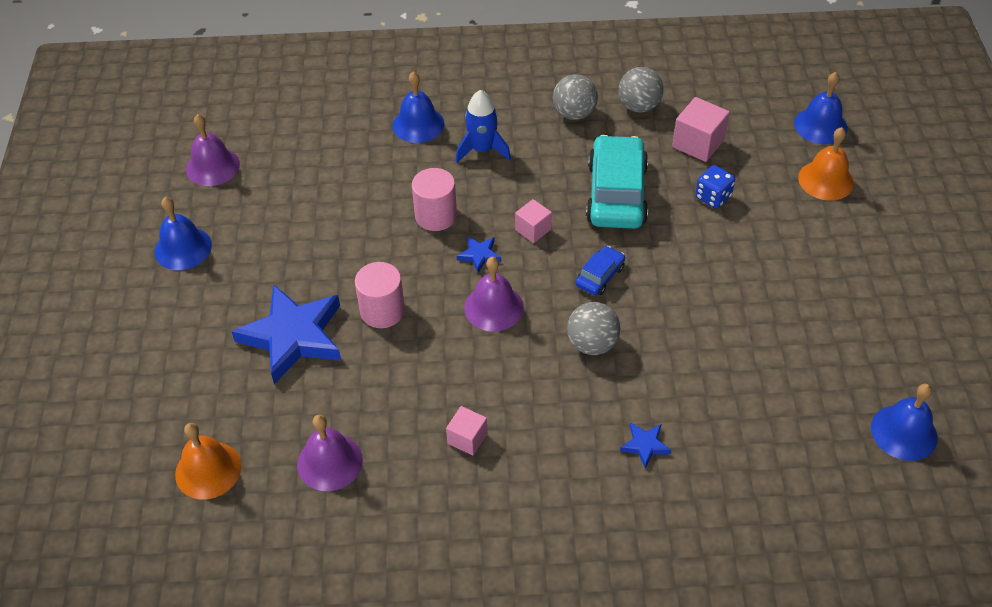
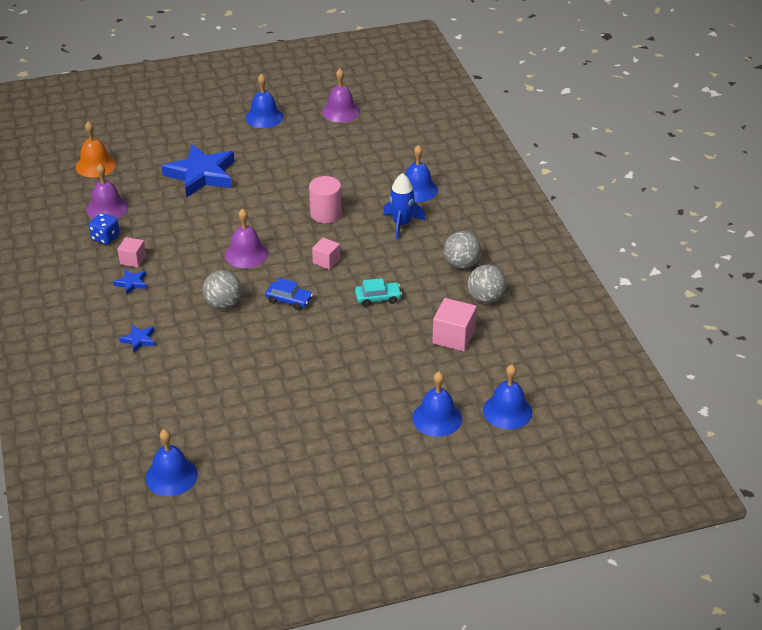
camera: 75 degrees right, 10 degrees down
pink cylinder [355,262,405,328] -> none
blue star [457,236,501,273] -> blue star moved to [113,269,147,295]
turquoise car [586,135,648,229] -> turquoise car [355,278,402,307], size x0.48
blue dice [695,165,735,209] -> blue dice moved to [89,213,120,245]
orange bell [798,127,854,201] -> blue bell [412,372,462,437]

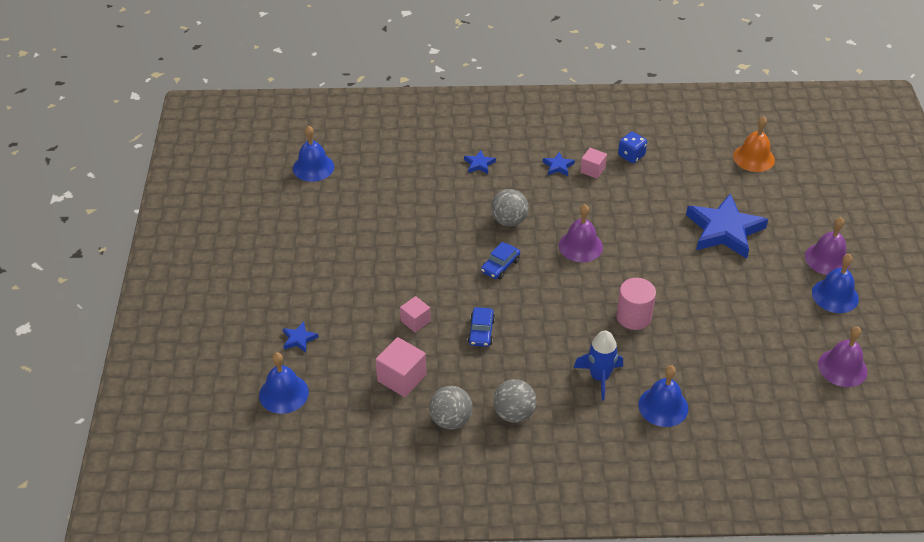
camera: 105 degrees right, 5 degrees up
purple bell [86,164,129,219] -> purple bell moved to [805,217,850,275]
pink cube [312,237,340,270] -> pink cube moved to [400,296,431,332]
turquoise car [355,278,402,307] -> blue car [468,307,495,347]
blue bell [412,372,462,437] -> blue star [283,322,319,353]

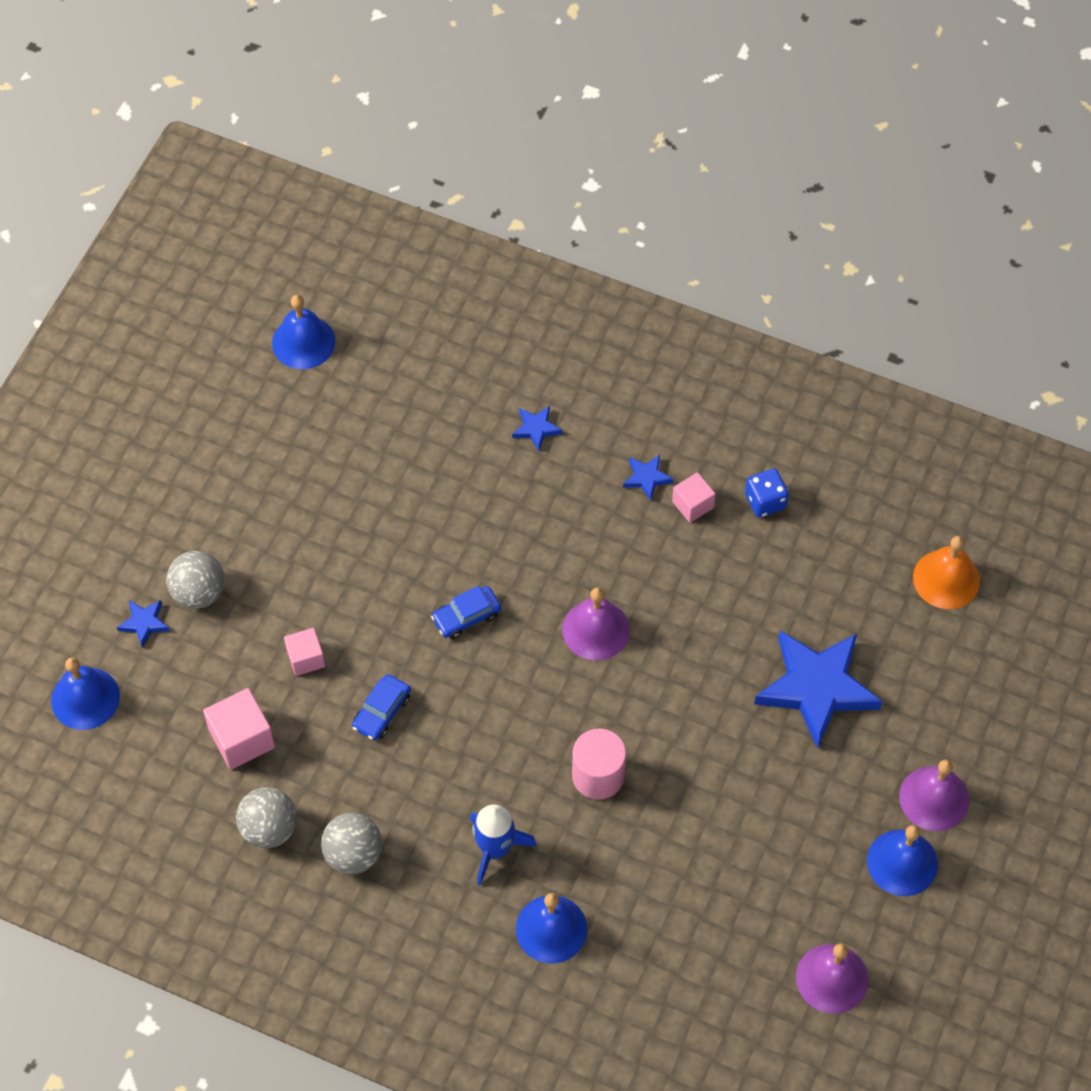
camera: 25 degrees right, 15 degrees up
grey ball [491,189,529,226] -> grey ball moved to [166,551,225,609]

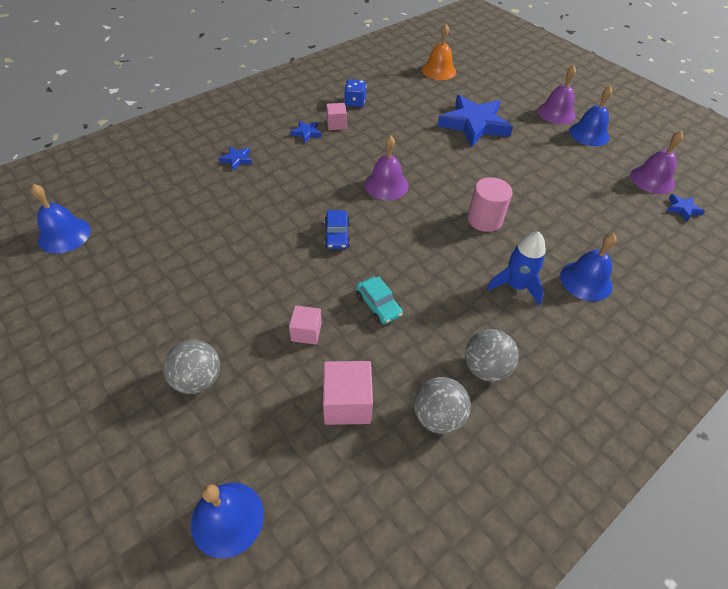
camera: 65 degrees left, 10 degrees down
blue star [117,600,170,648] -> blue star moved to [666,194,705,222]
blue car [352,674,411,741] -> turquoise car [356,277,403,324]

